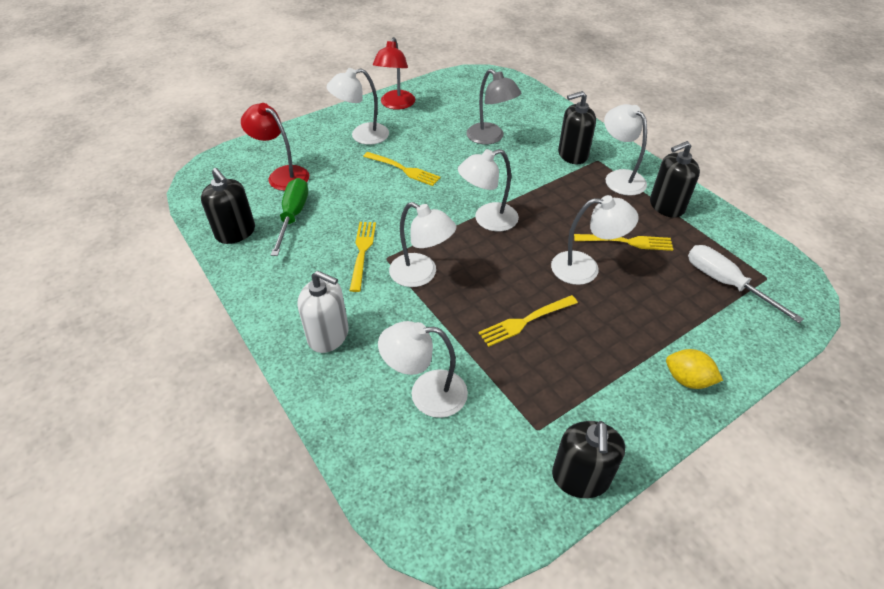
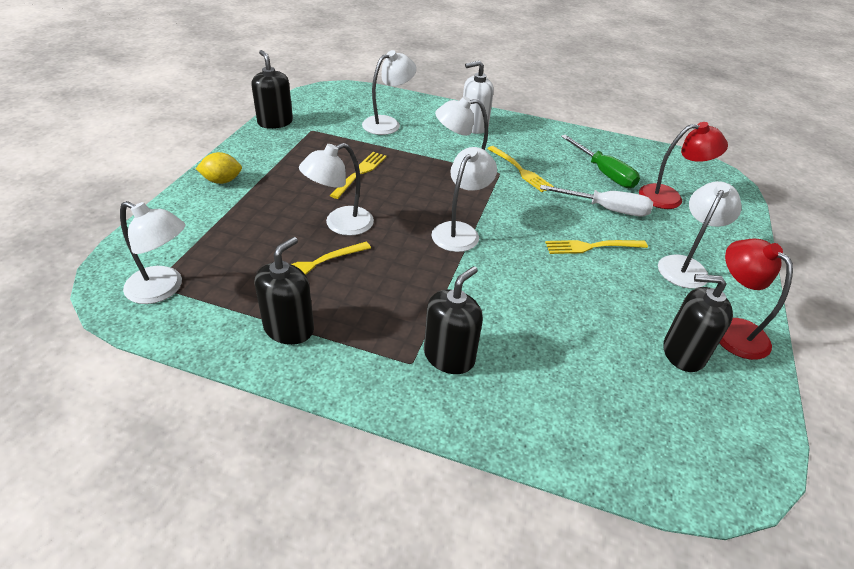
camera: 140 degrees right, 5 degrees down
black soap dispenser [201,168,255,244] -> black soap dispenser moved to [664,274,733,372]
grey lamp [466,69,521,145] -> none
white lamp [604,104,647,196] -> white lamp moved to [120,201,186,304]
white screwdriver [688,245,803,323] -> white screwdriver moved to [540,185,653,217]

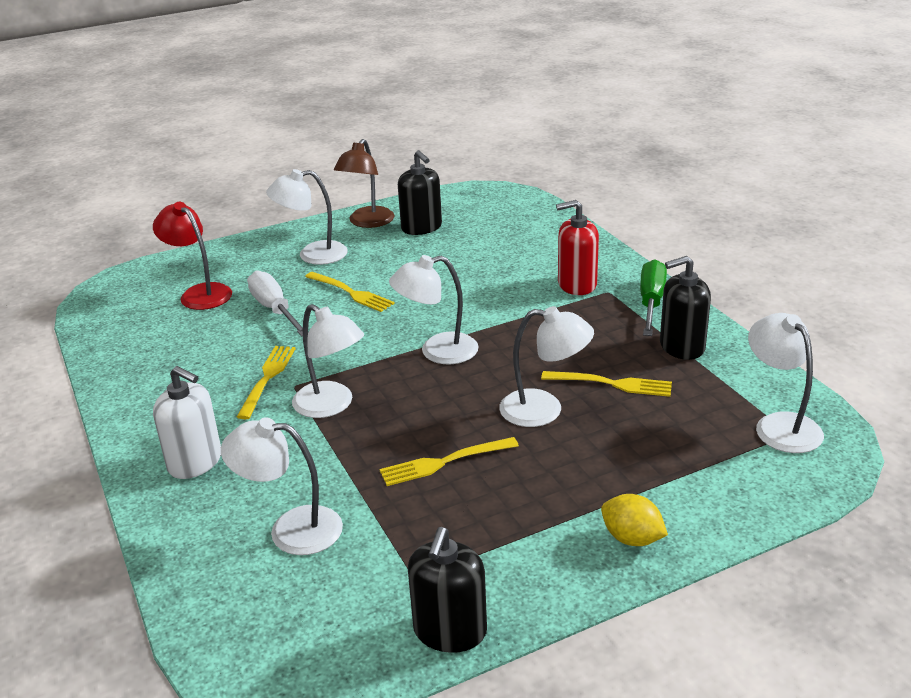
camera: 130 degrees left, 10 degrees down
black soap dispenser [424,266,483,374] -> red soap dispenser [556,200,599,295]
green screwdriver [561,135,640,188] -> green screwdriver moved to [640,259,667,336]
red lamp [719,238,793,360] -> brown lamp [334,139,394,228]

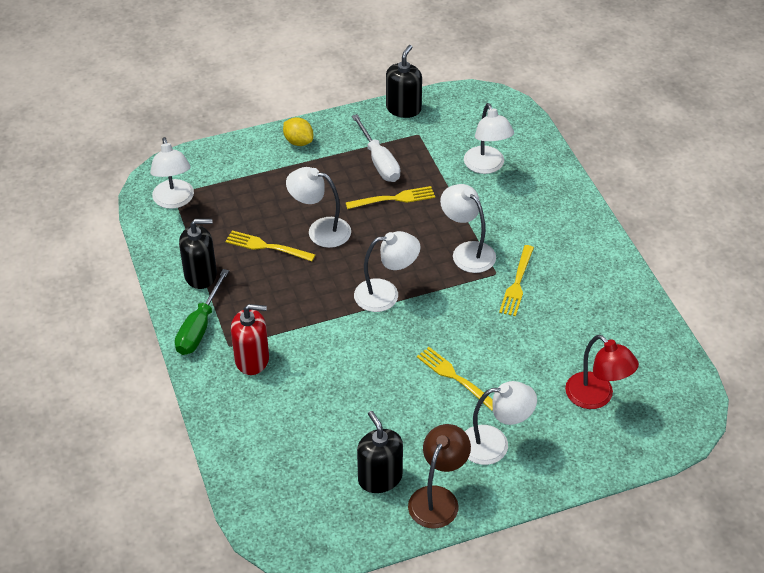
camera: 175 degrees left, 15 degrees up
white soap dispenser [153,366,221,479] -> none
white lamp [221,417,343,555] -> white lamp turned 60 degrees clockwise [464,103,514,174]
white screwdriver [247,270,309,336] -> white screwdriver moved to [352,114,400,182]

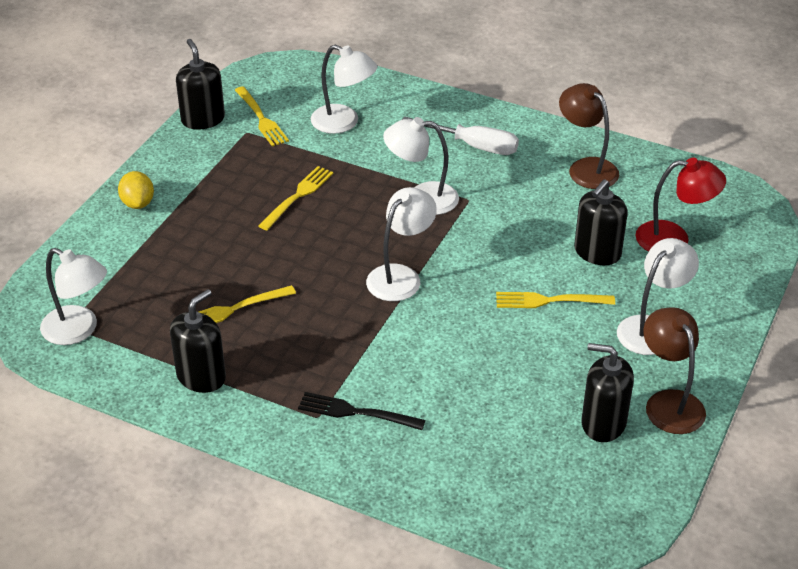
camera: 45 degrees left, 5 degrees down
green screwdriver [175,269,229,355] -> none
red soap dispenser [231,304,269,375] -> black fork [298,392,426,430]
yellow lemon [283,117,313,146] -> yellow lemon turned 75 degrees clockwise [118,171,154,209]
white lamp [286,167,351,248] -> none
white screwdriver [352,114,400,182] -> white screwdriver moved to [402,116,519,155]
yellow fork [499,245,534,316] -> yellow fork moved to [235,86,289,147]
none -> brown lamp [559,83,619,189]
none -> black soap dispenser [574,179,628,265]

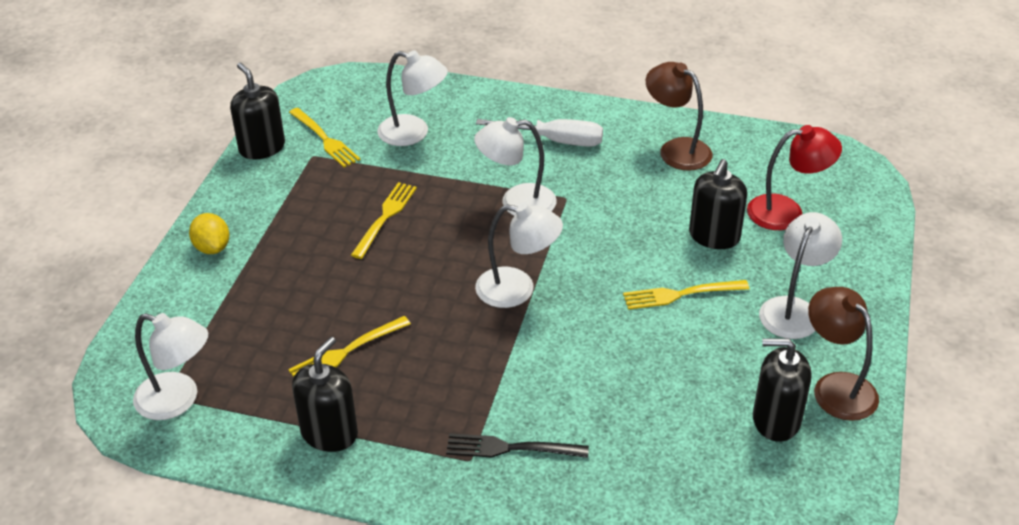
camera: 10 degrees left, 0 degrees up
white lamp [366,187,437,301] -> white lamp turned 75 degrees clockwise [475,202,563,308]

